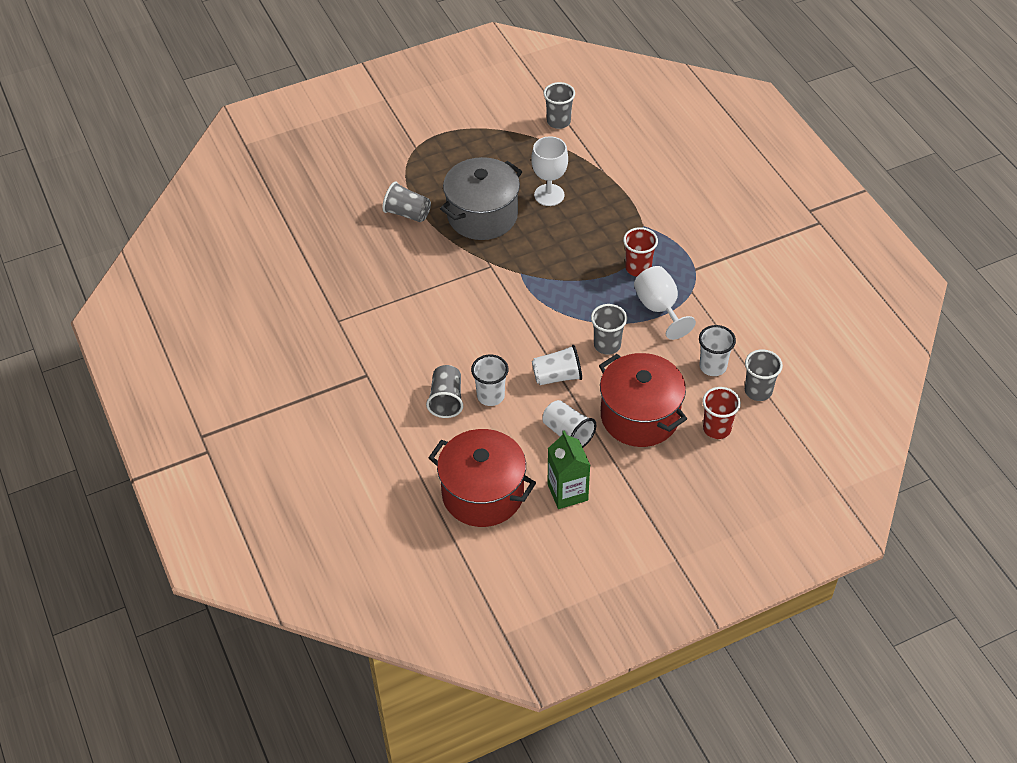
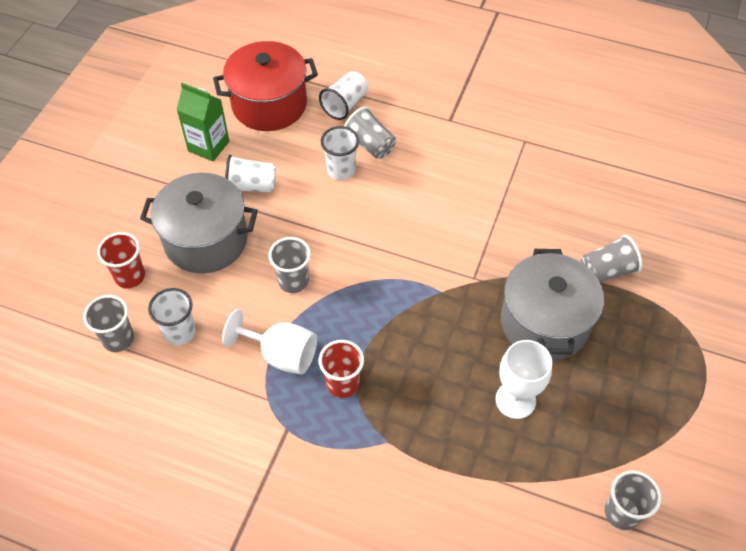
camera: 135 degrees right, 5 degrees up
white cup [532,345,582,385] -> white cup moved to [319,71,368,120]
red pot [599,353,687,447] -> grey pot [140,173,258,274]

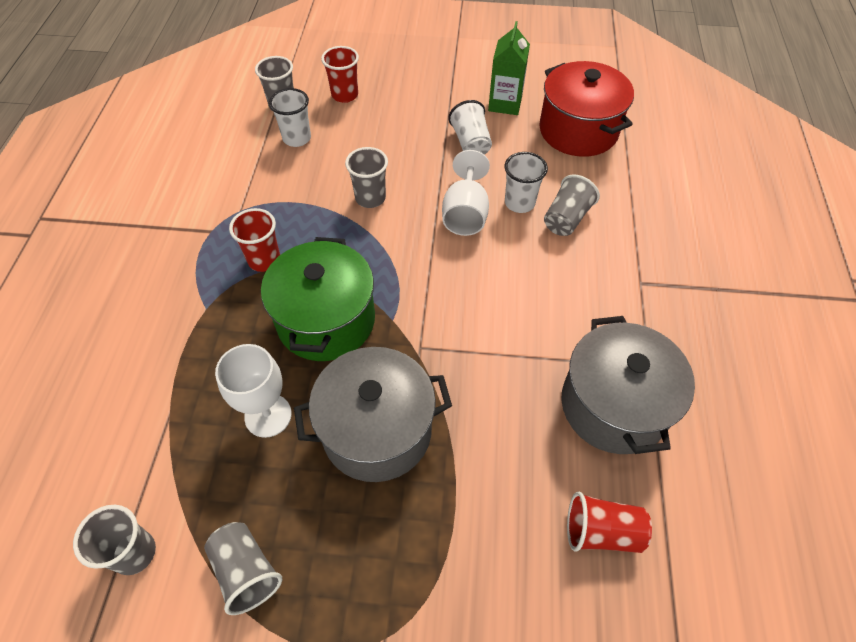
camera: 75 degrees right, 0 degrees up
grey pot [140,173,258,274] -> grey pot moved to [561,316,695,454]
white goblet [222,309,317,375] -> white goblet moved to [442,150,490,236]
white cup [319,71,368,120] -> none
grey cup [581,235,643,282] -> grey cup moved to [204,522,282,615]
none -> green pot [261,237,375,361]
none -> red cup [567,492,652,553]

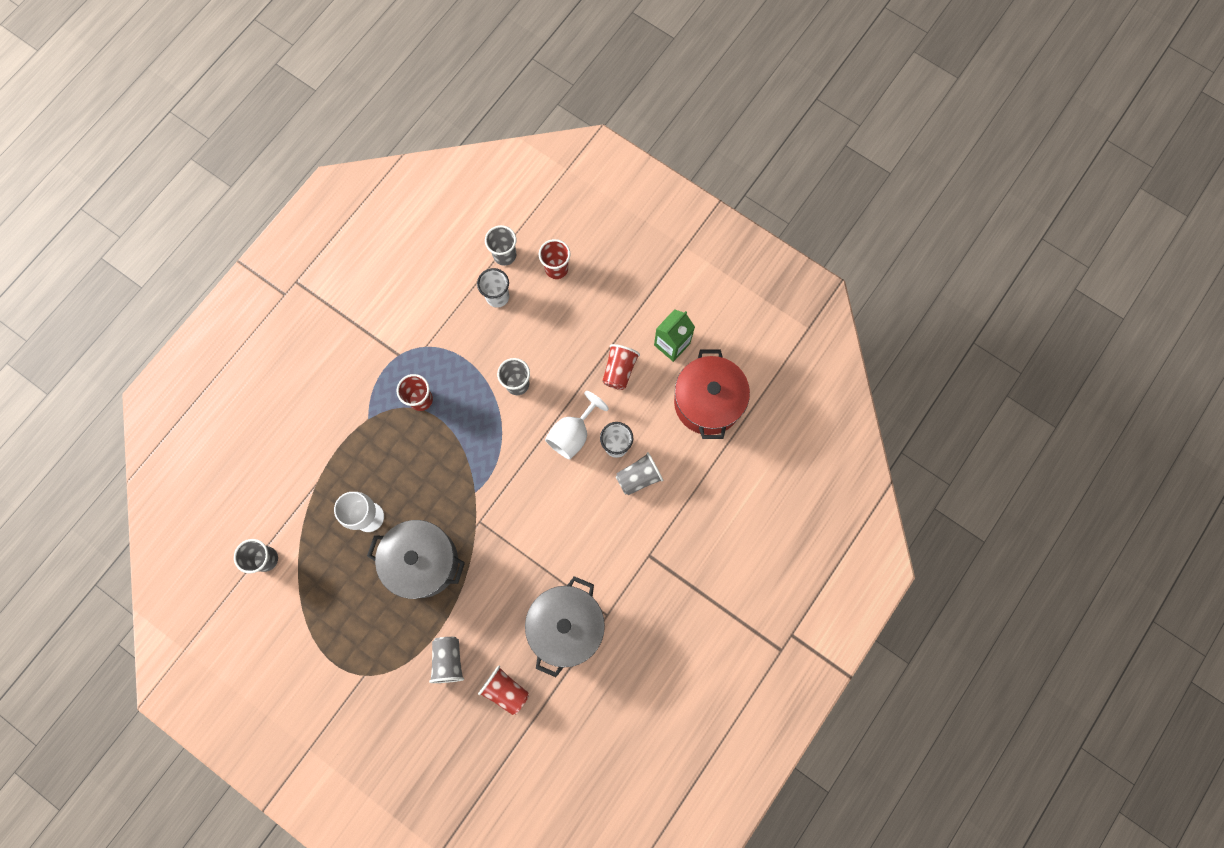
camera: 30 degrees right, 20 degrees up
grey cup [204,522,282,615] -> grey cup moved to [429,637,464,683]
green pot [261,237,375,361] -> none
white cup [448,100,492,155] -> red cup [603,344,640,390]

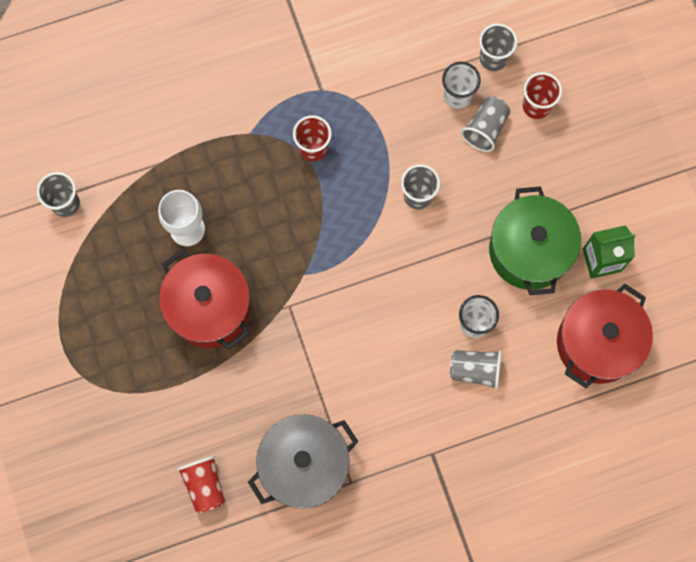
camera: 35 degrees right, 0 degrees up
grey pot [367,520,465,599] -> red pot [159,249,251,350]
grey cup [429,637,464,683] -> grey cup moved to [461,96,510,152]
white goblet [545,391,609,459] -> none
red cup [603,344,640,390] -> green pot [489,186,581,295]

